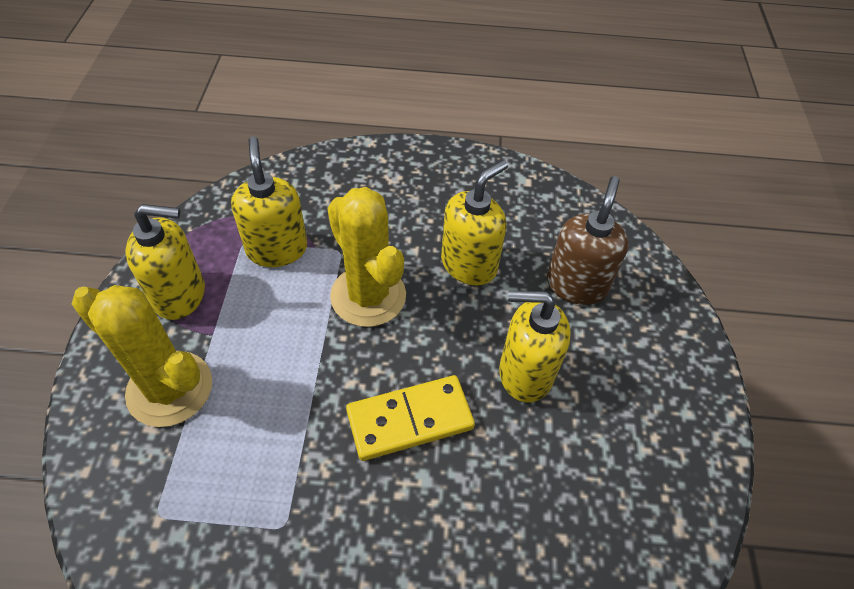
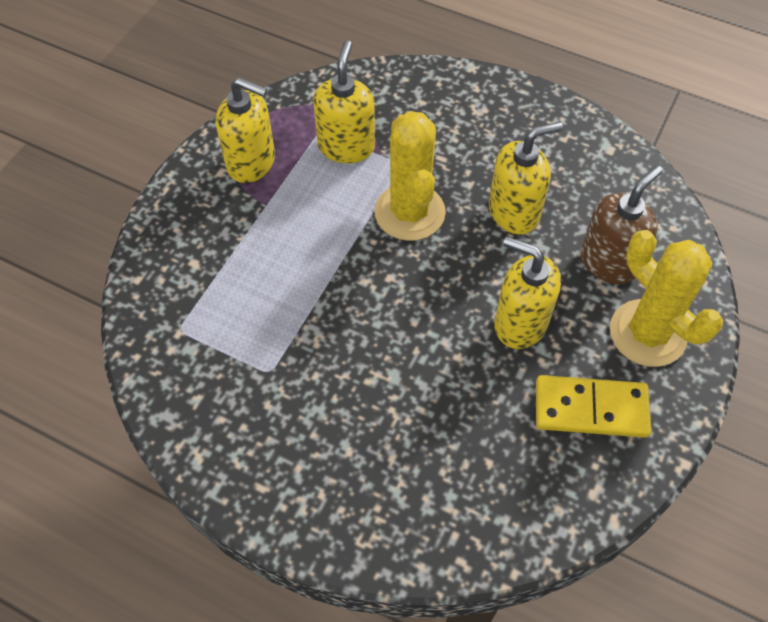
camera: 25 degrees right, 5 degrees up
yellow cactus [72,285,212,427] -> yellow cactus moved to [610,230,723,367]
yellow domino [346,375,475,461] -> yellow domino moved to [536,375,652,438]

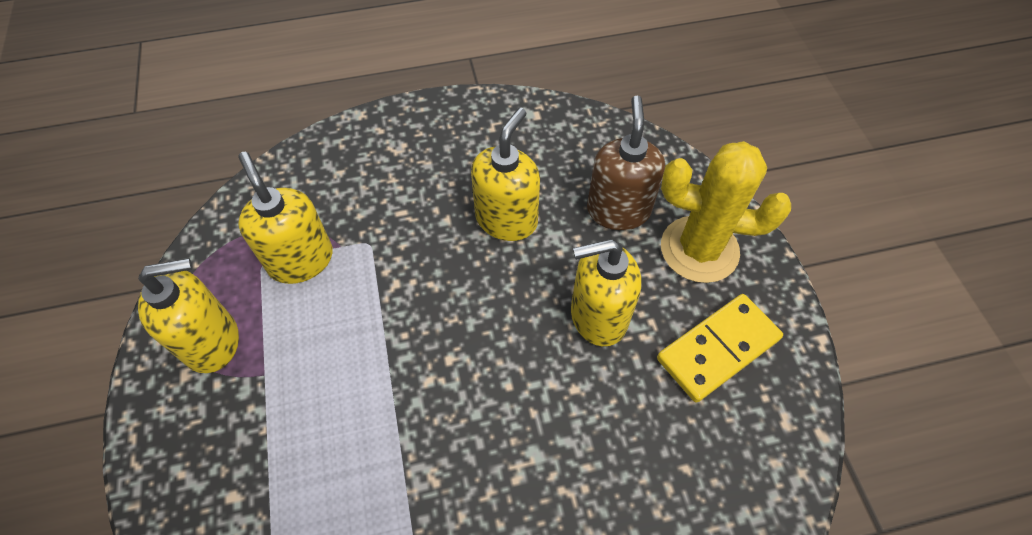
camera: 40 degrees left, 0 degrees up
yellow cactus [374,111,446,241] -> none

